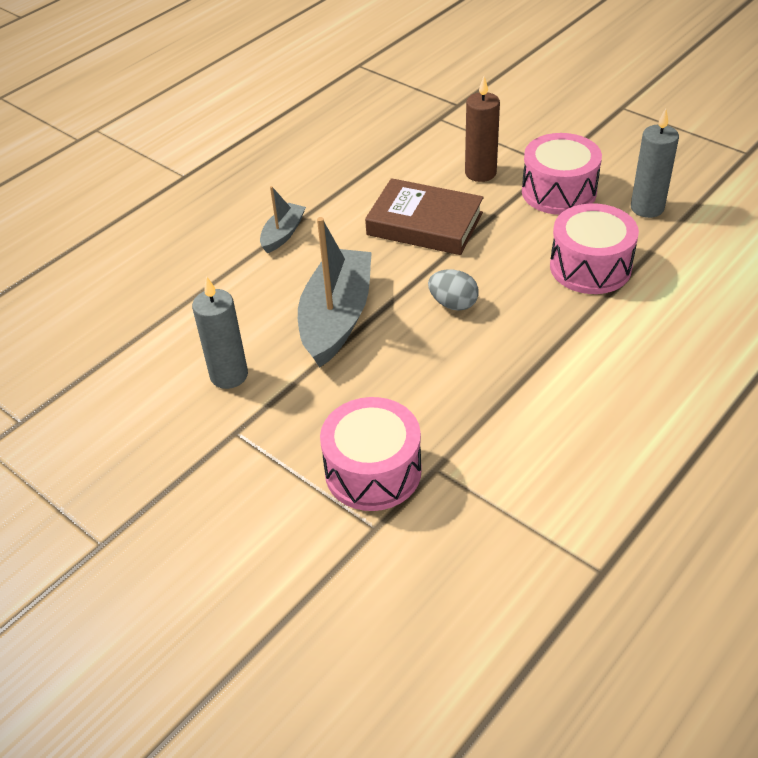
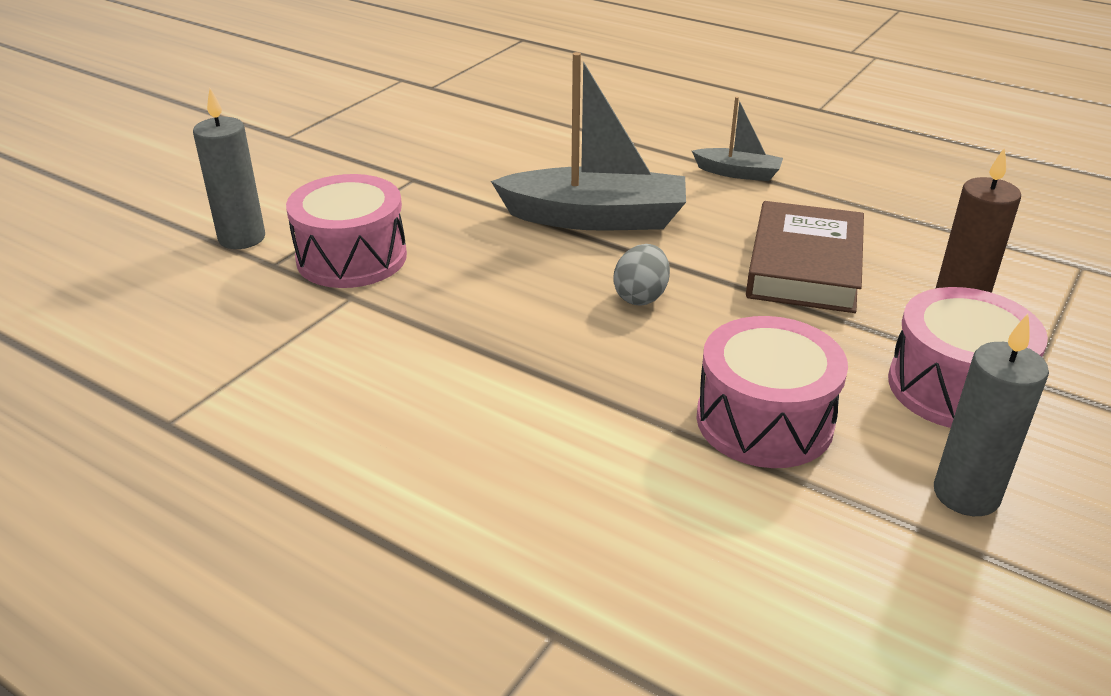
camera: 80 degrees right, 10 degrees down
grey candle [192,276,248,389] -> grey candle moved to [193,88,265,249]

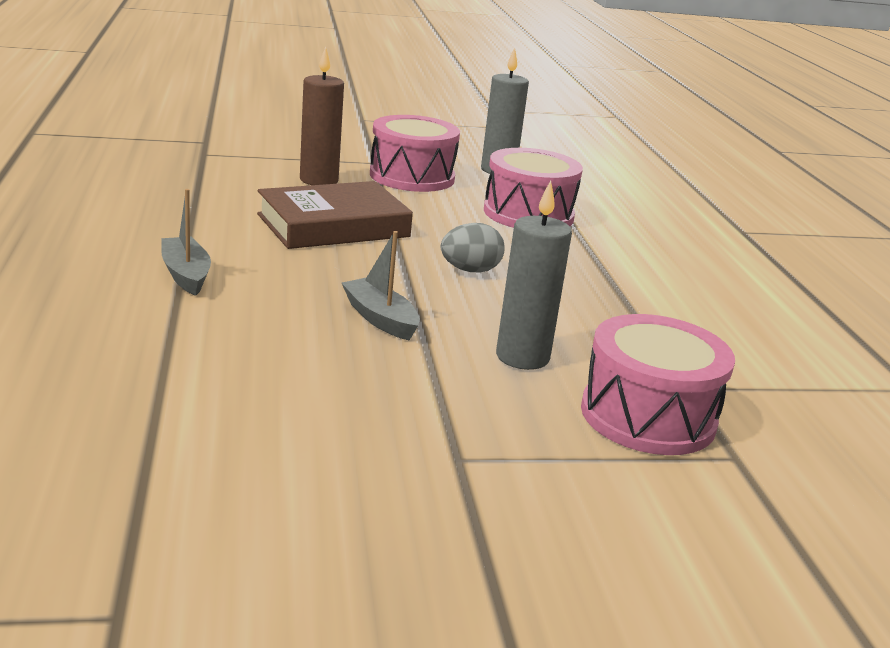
camera: 135 degrees left, 10 degrees down
grey candle [193,88,265,249] -> grey candle moved to [496,180,572,370]
grey boat [491,52,686,231] -> grey boat [342,231,420,341], size x0.50

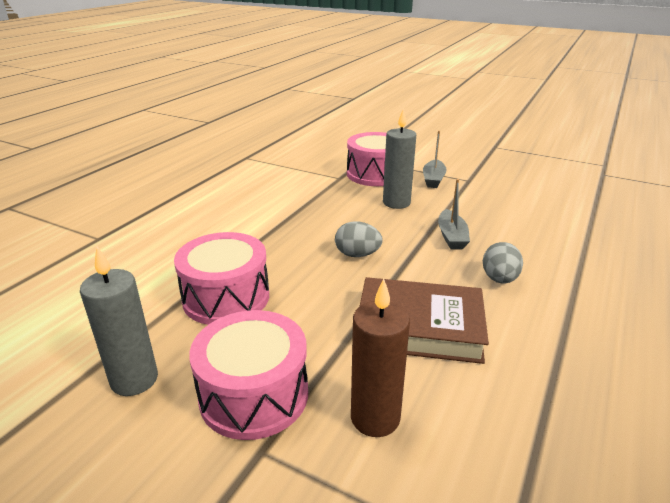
camera: 140 degrees left, 5 degrees up
grey boat [161,189,211,296] -> grey boat moved to [423,131,447,188]
none -> grey egg [483,242,523,283]

